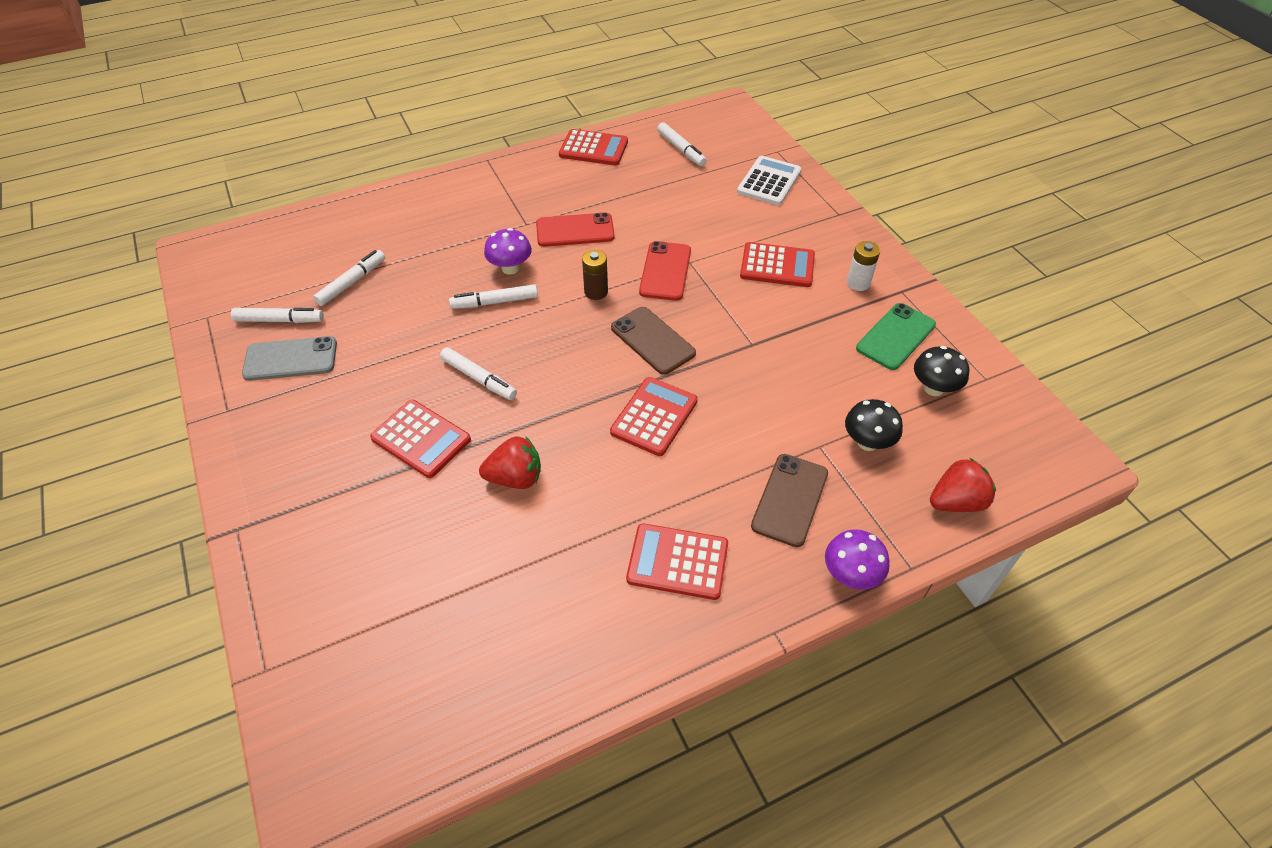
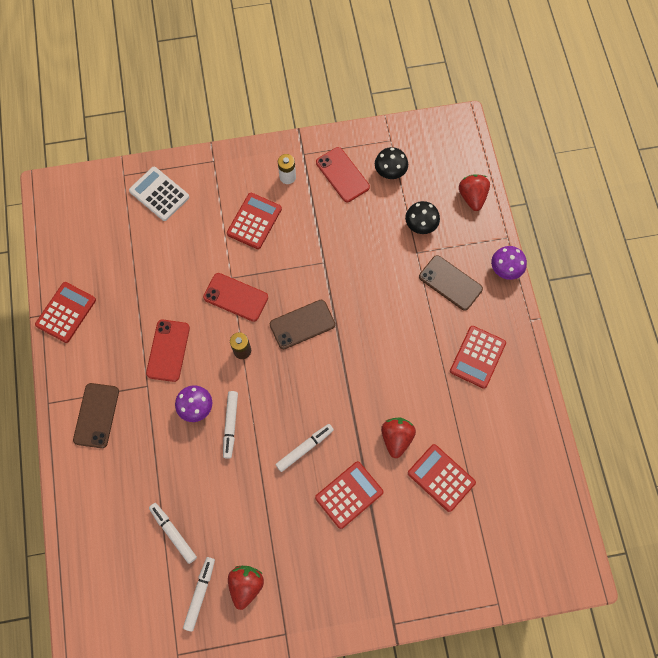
camera: 75 degrees left, 20 degrees up
grey phone [242,336,337,381] -> red strawberry [228,566,264,610]
red calculator [610,377,698,456] -> red calculator moved to [408,444,476,512]
white marker [657,122,707,166] -> none
green phone [856,303,936,370] -> red phone [316,147,370,202]
none -> brown phone [73,383,119,448]

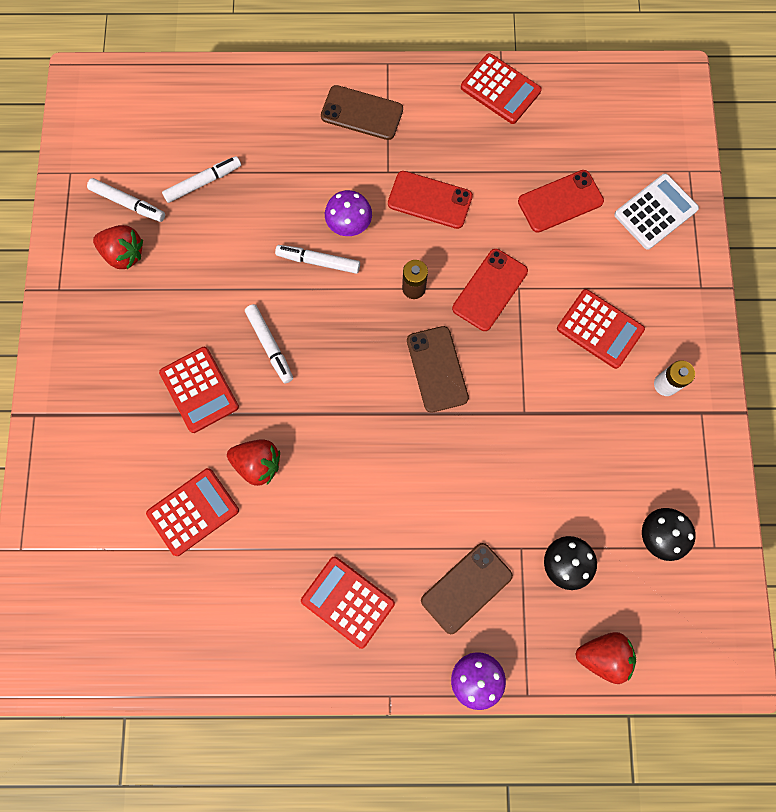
camera: 100 degrees right, 5 degrees up
red phone [316,147,370,202] -> red phone moved to [518,170,604,233]

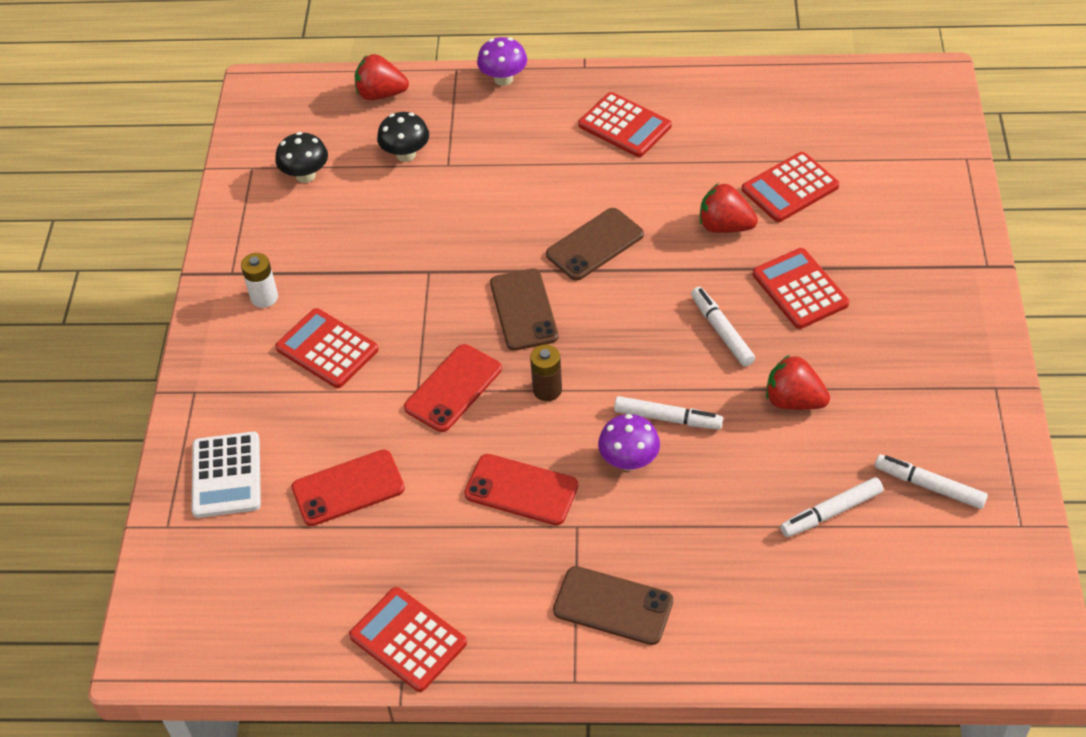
camera: 175 degrees left, 25 degrees down
red strawberry [93,225,143,270] -> red strawberry moved to [766,355,830,410]
brown phone [421,543,513,634] -> brown phone moved to [546,208,644,280]
white calculator [614,174,699,250] -> white calculator turned 60 degrees counterclockwise [192,432,261,518]

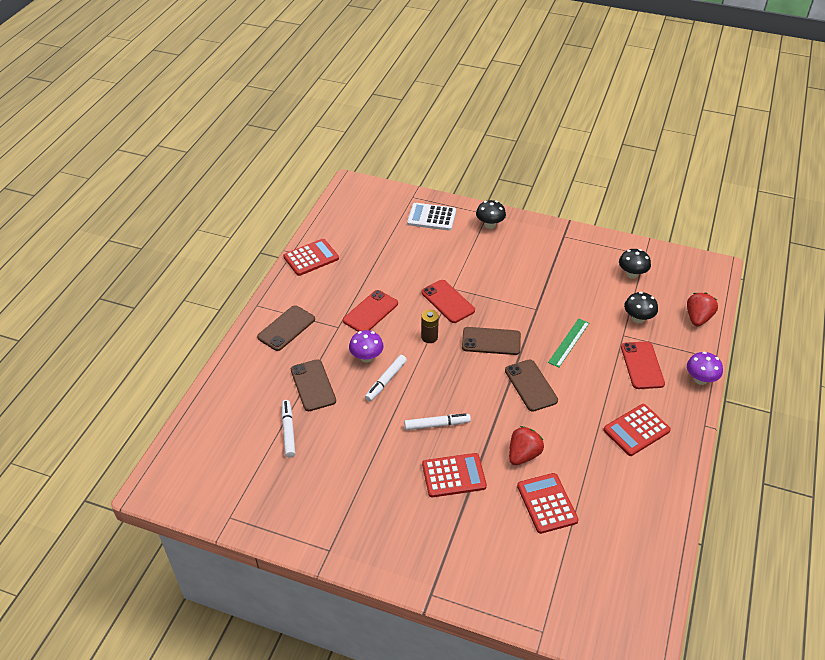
camera: 105 degrees right, 5 degrees down
white battery [241,253,278,308] -> none
red calculator [275,308,379,388] -> none
red phone [292,449,405,526] -> red phone moved to [621,341,665,389]
red strawberry [766,355,830,410] -> none
white marker [875,454,988,509] -> none
none -> brown phone [291,359,336,411]
none -> black mushroom [476,200,506,229]
none -> green ruler [548,318,589,368]

